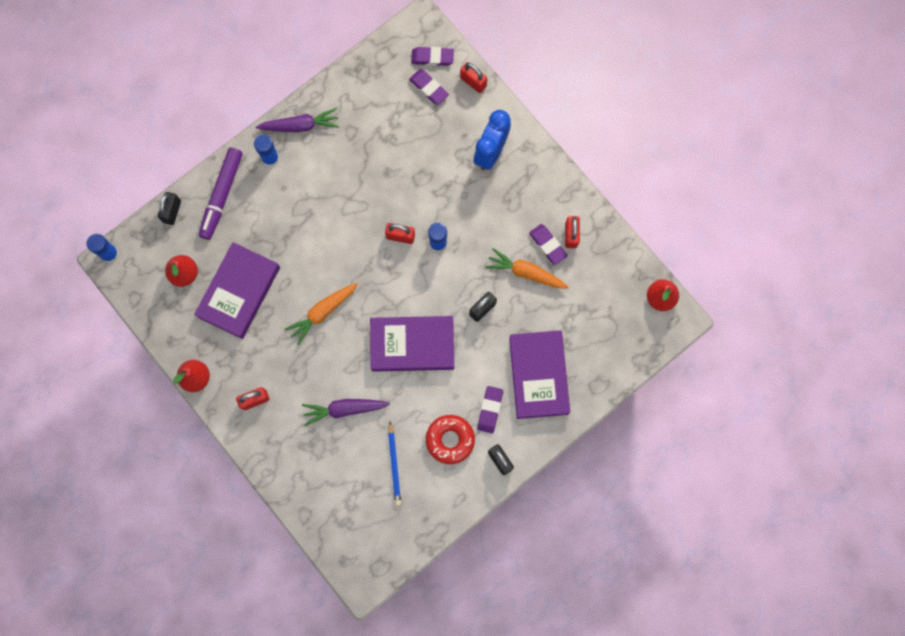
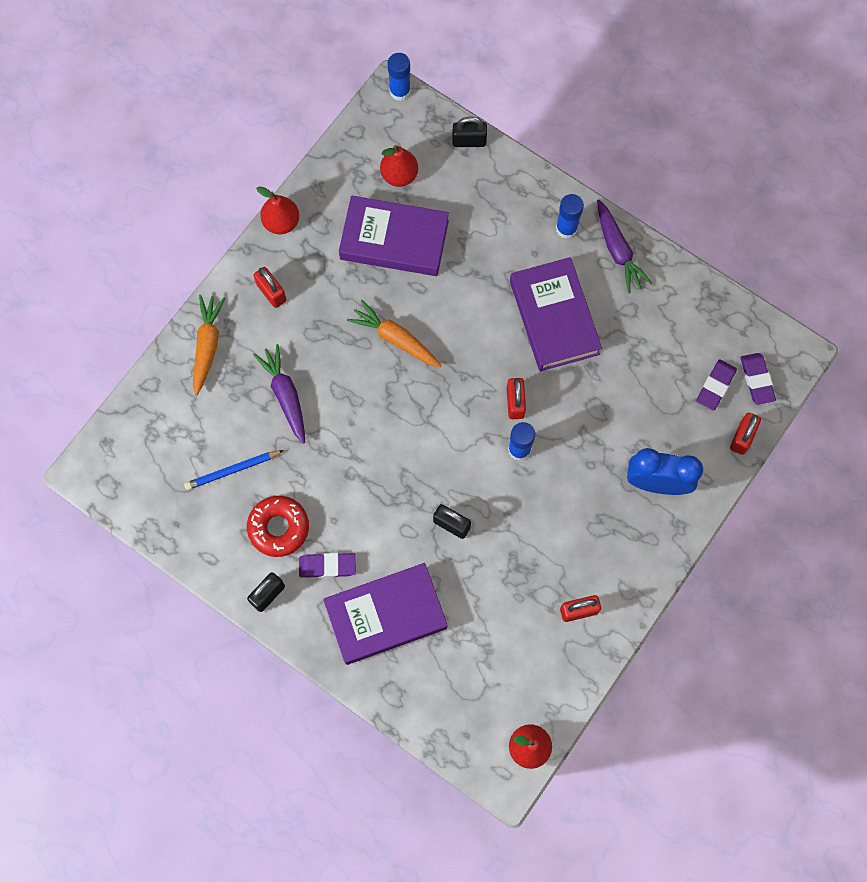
camera: 75 degrees right, 5 degrees down
purple marker [199,147,243,240] -> none
purple book [370,316,454,372] -> purple book moved to [510,257,602,371]
orange carrot [486,248,569,288] -> orange carrot moved to [193,295,226,396]
purple eraser [529,224,567,265] -> none

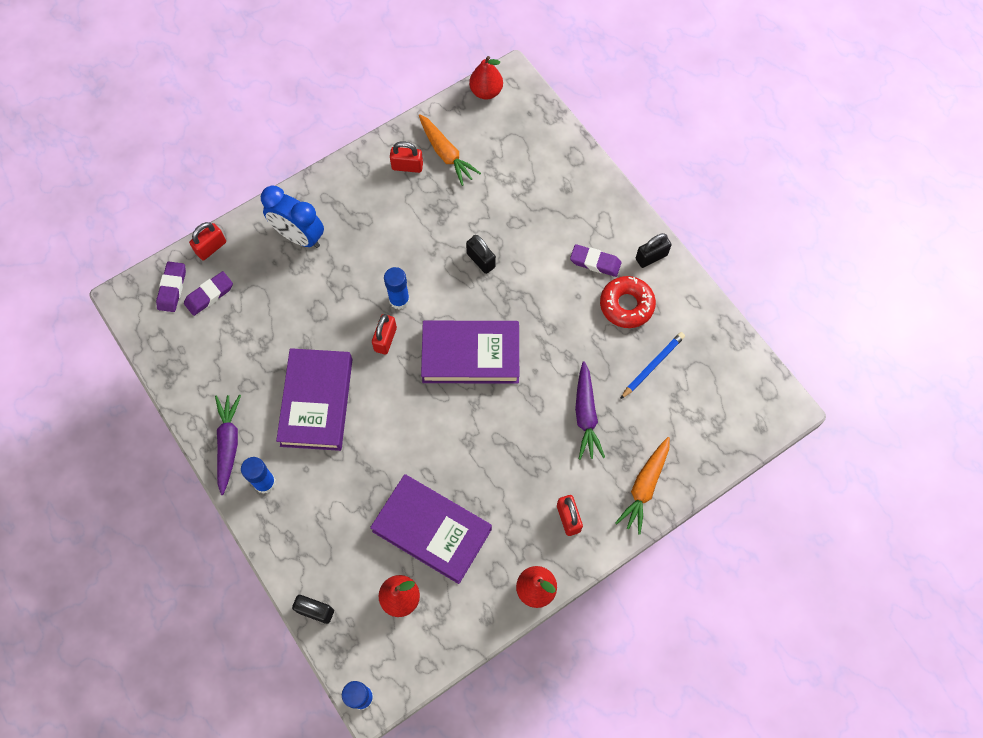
camera: 160 degrees left, 5 degrees down
blue pencil [184,450,284,490] -> blue pencil turned 45 degrees counterclockwise [620,332,685,399]
purple book [323,563,447,665] -> purple book moved to [421,321,519,384]
orange carrot [347,300,441,367] -> orange carrot moved to [419,114,481,186]

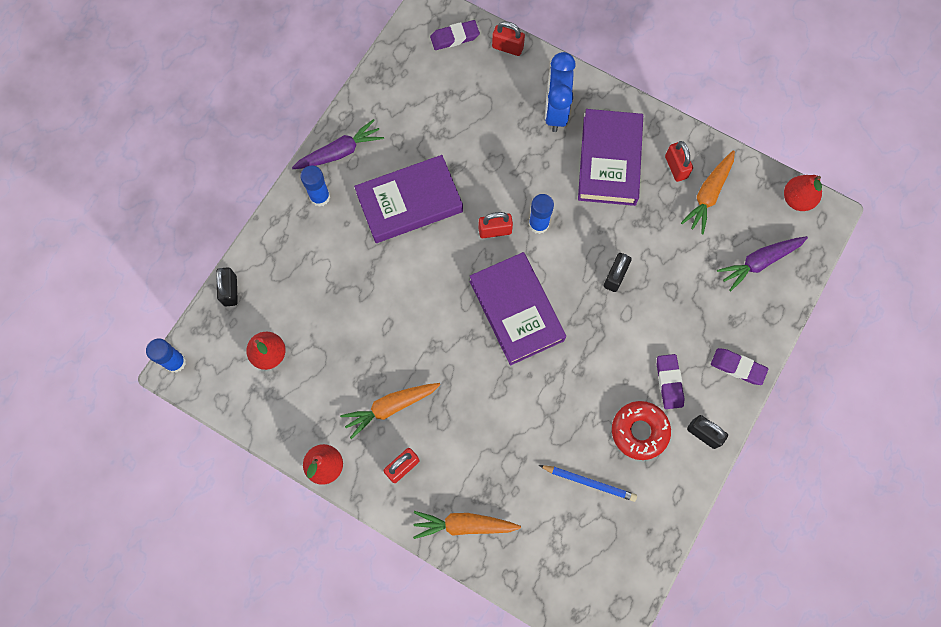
camera: 65 degrees right, 5 degrees up
purple eraser [184,271,233,316] -> purple eraser moved to [711,348,768,385]
purple book [370,474,492,584] -> purple book moved to [578,109,643,206]
purple carrot [575,361,605,460] -> purple carrot moved to [717,236,808,291]
none -> orange carrot [340,383,440,439]

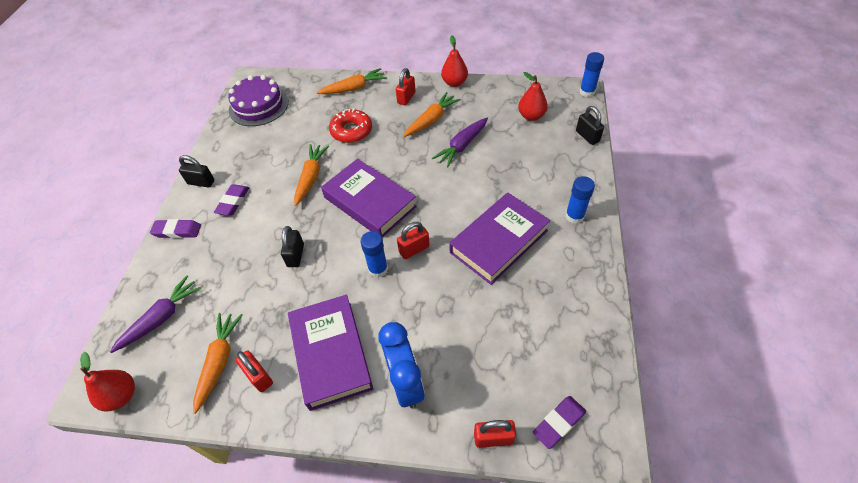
camera: 160 degrees right, 20 degrees down
purple carrot [292,119,384,169] -> purple carrot moved to [432,118,488,167]
blue pencil [539,465,637,502] -> none
red donut [612,401,671,460] -> red donut moved to [329,108,372,143]
purple eraser [657,354,684,409] -> purple eraser turned 45 degrees clockwise [214,184,249,216]
none -> purple cake [228,75,289,126]
none -> orange carrot [294,144,329,206]

